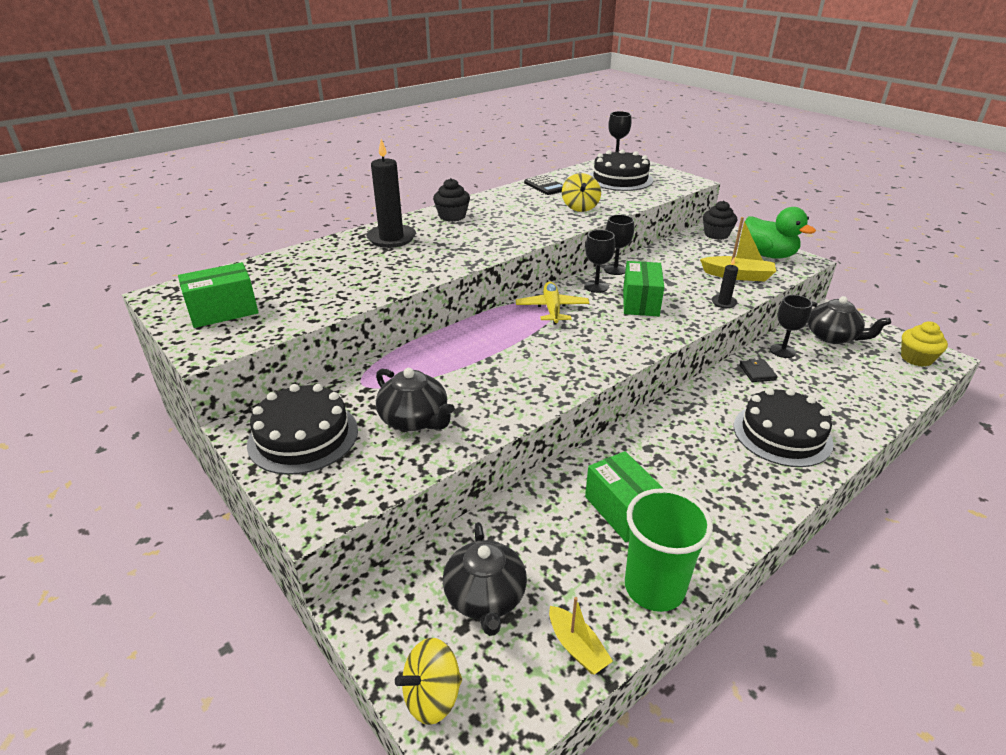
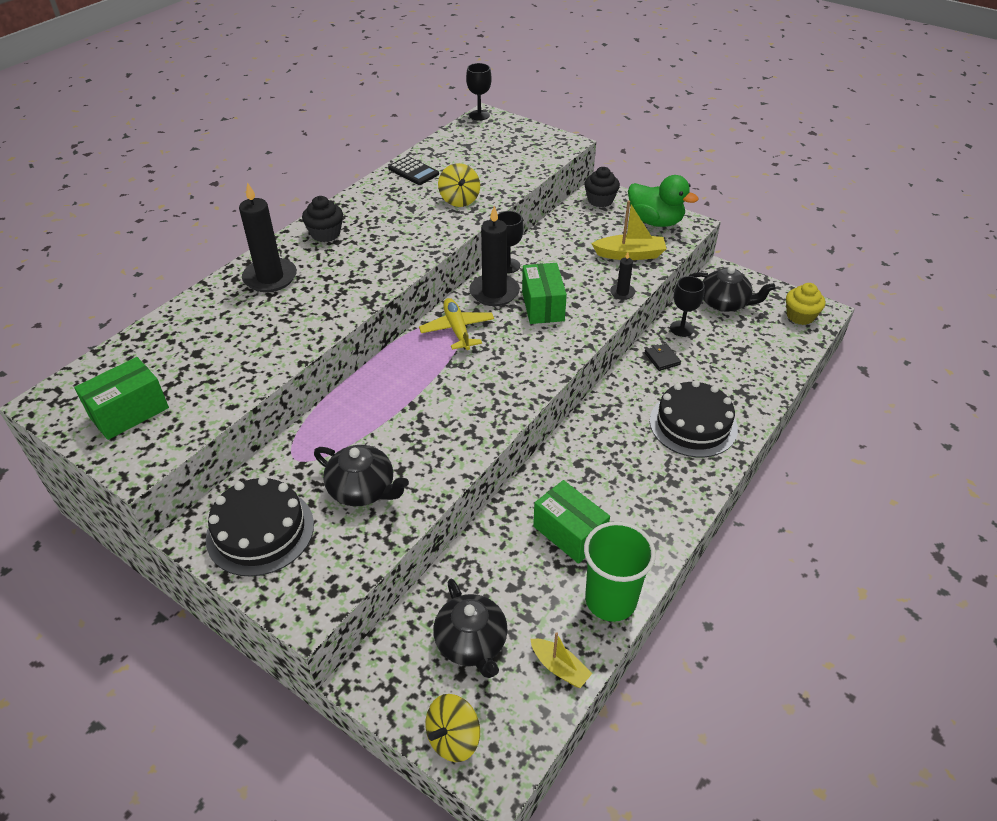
camera: 15 degrees left, 10 degrees up
black goblet [584,230,615,293] -> black candle [469,206,520,306]
black cake [589,149,653,191] -> none

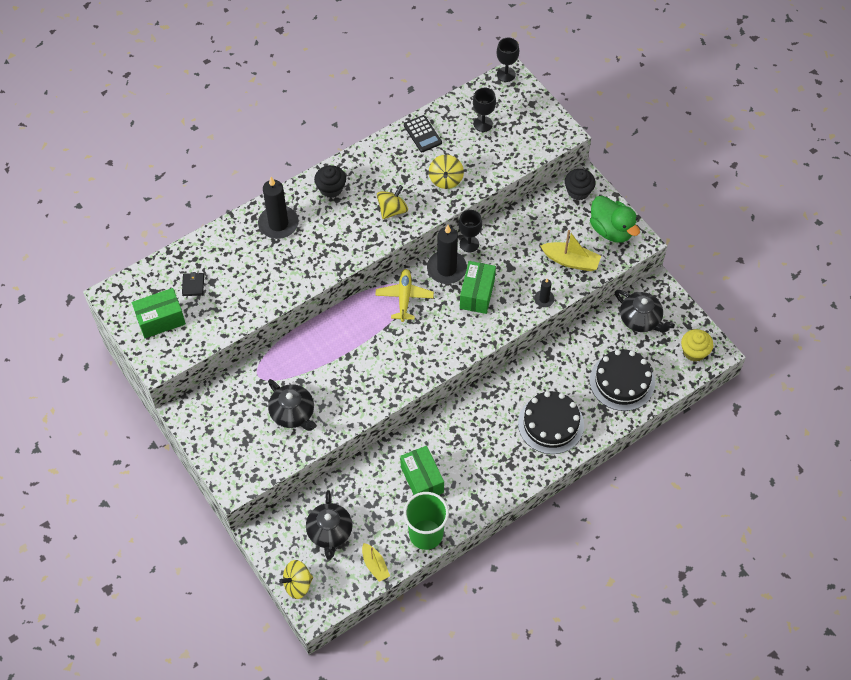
camera: 20 degrees right, 15 degrees up
black cake [206,477,314,577] -> black cake moved to [590,349,655,411]
black wallet [645,344,681,371] -> black wallet moved to [182,272,204,296]
black goblet [670,276,705,337] -> black goblet moved to [473,88,496,132]
none -> yellow spinning top [377,185,408,219]

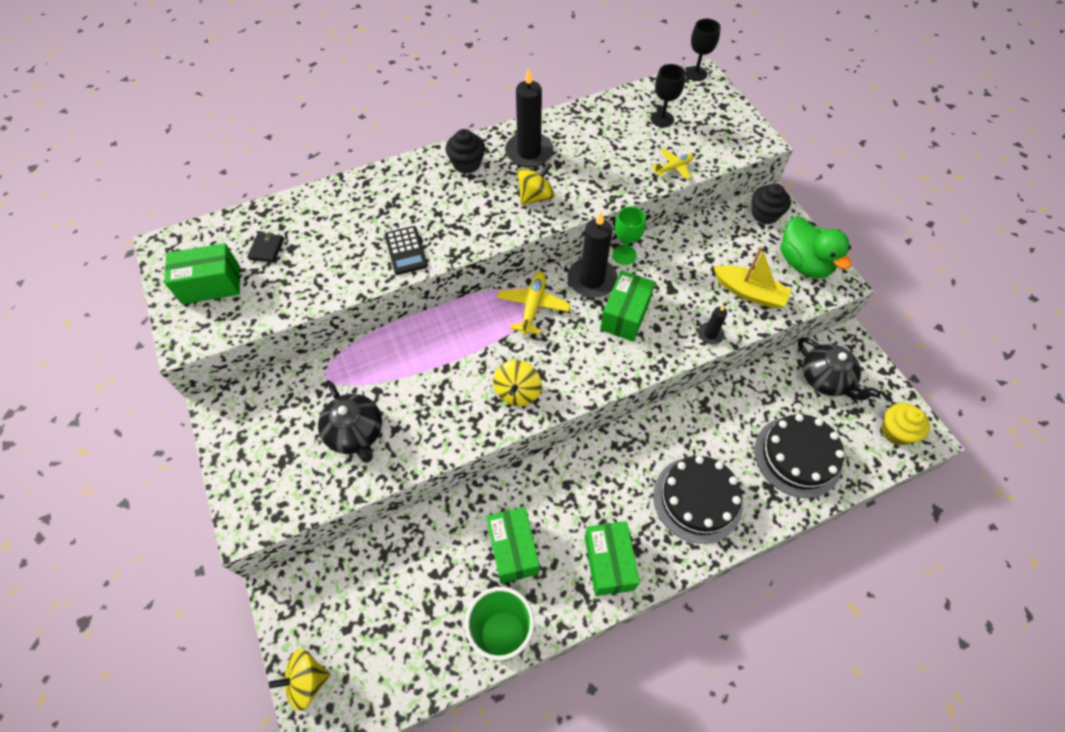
camera: 10 degrees right, 0 degrees up
black candle [258,177,299,239] -> black candle moved to [505,68,553,168]
black teapot [306,490,353,560] -> none
yellow boat [362,543,390,582] -> none
black calculator [404,115,442,152] -> black calculator moved to [384,226,428,275]
yellow spinning top [429,155,464,189] -> yellow spinning top moved to [493,360,542,406]
black goblet [458,210,482,252] -> green goblet [612,206,646,265]
none -> green box [585,521,640,596]
none -> yellow plane [651,149,694,180]

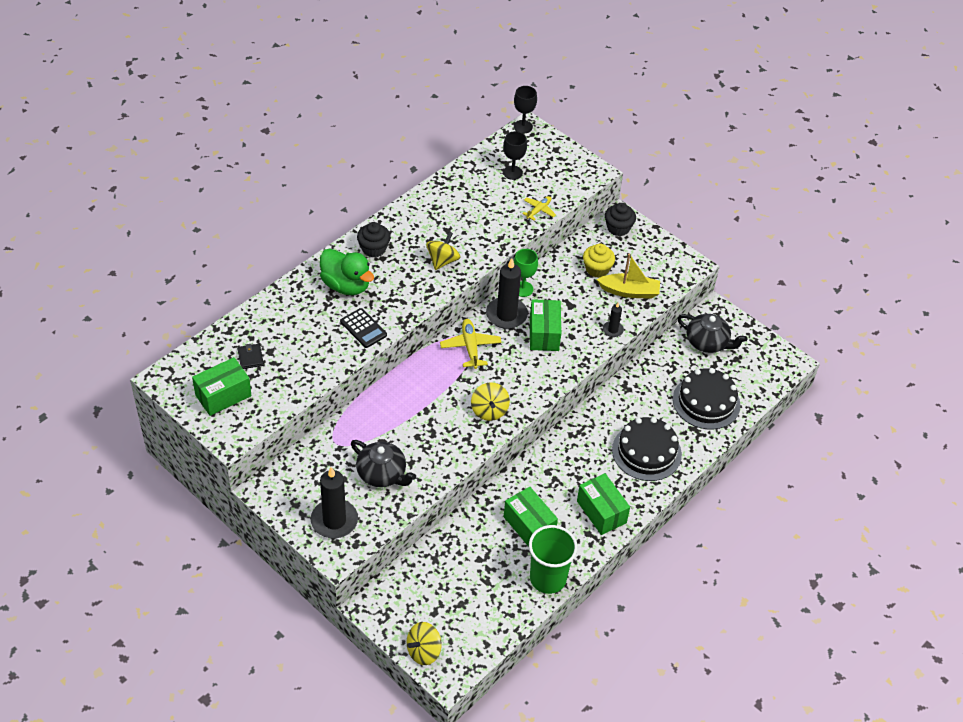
camera: 25 degrees left, 10 degrees down
black candle [505,68,553,168] -> black candle moved to [311,467,358,538]
green duck [781,217,851,278] -> green duck moved to [320,249,374,295]
yellow cupcake [881,403,930,445] -> yellow cupcake moved to [583,244,615,278]

